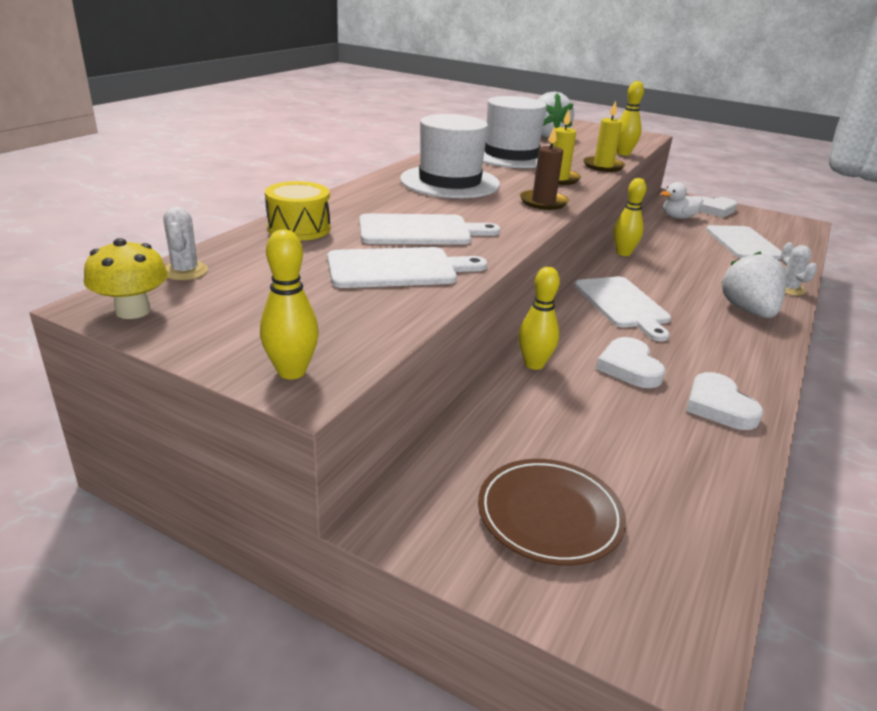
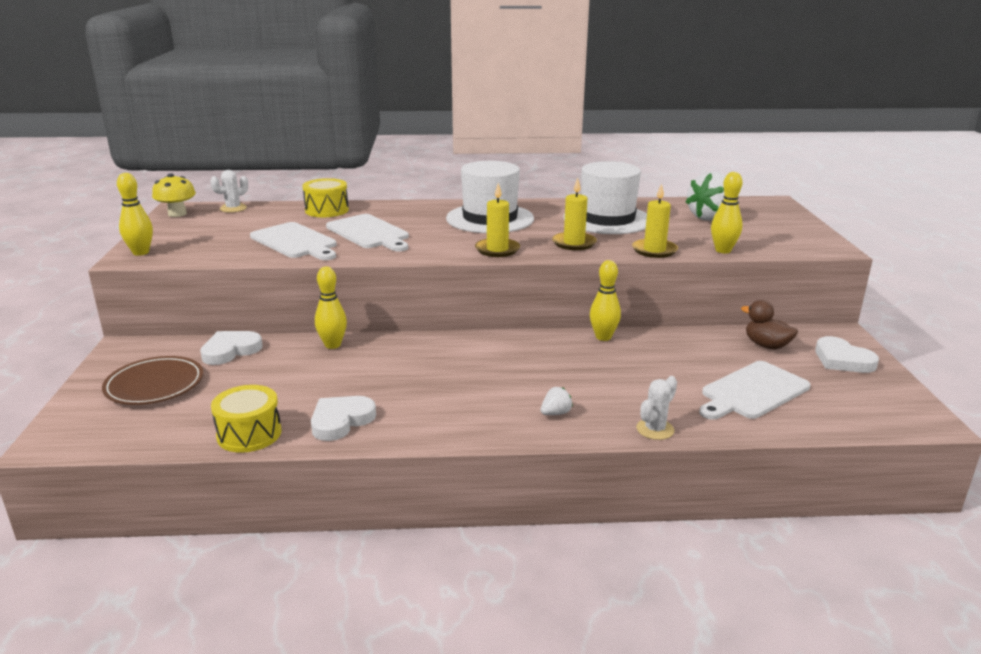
camera: 60 degrees right, 5 degrees down
brown candle [520,126,569,210] -> yellow candle [475,183,520,257]
white cutting board [575,277,671,341] -> none
white heart [596,337,666,388] -> white heart moved to [200,331,263,365]
white duck [661,182,703,219] -> brown duck [741,300,798,349]
white strawberry [722,252,786,318] -> white strawberry [541,387,573,415], size x0.44
none -> yellow drum [211,385,282,453]

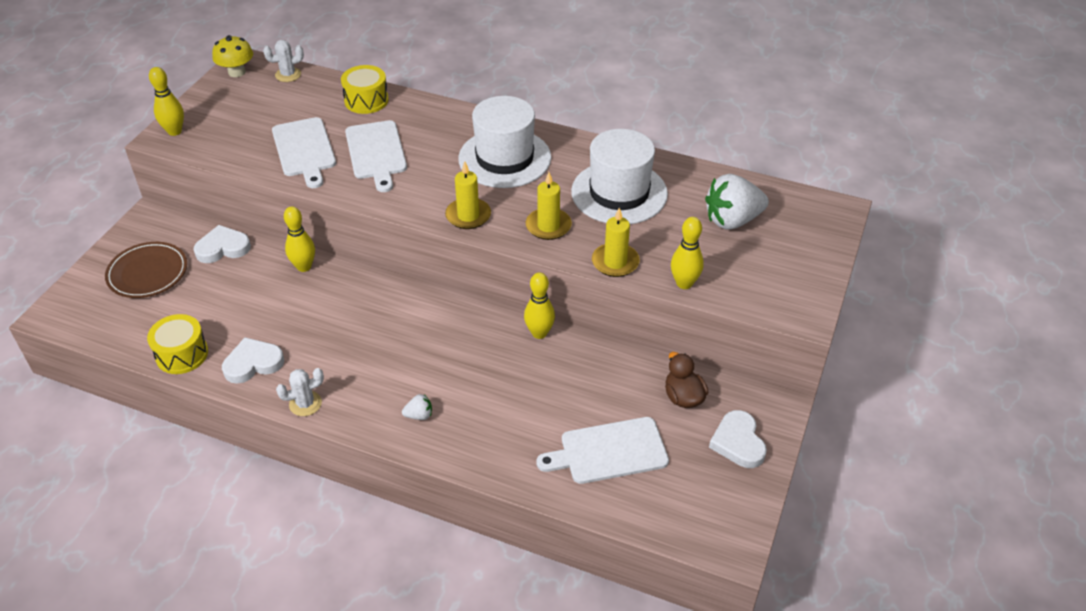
camera: 25 degrees right, 20 degrees up
white cactus [636,376,677,440] -> white cactus moved to [276,368,324,416]

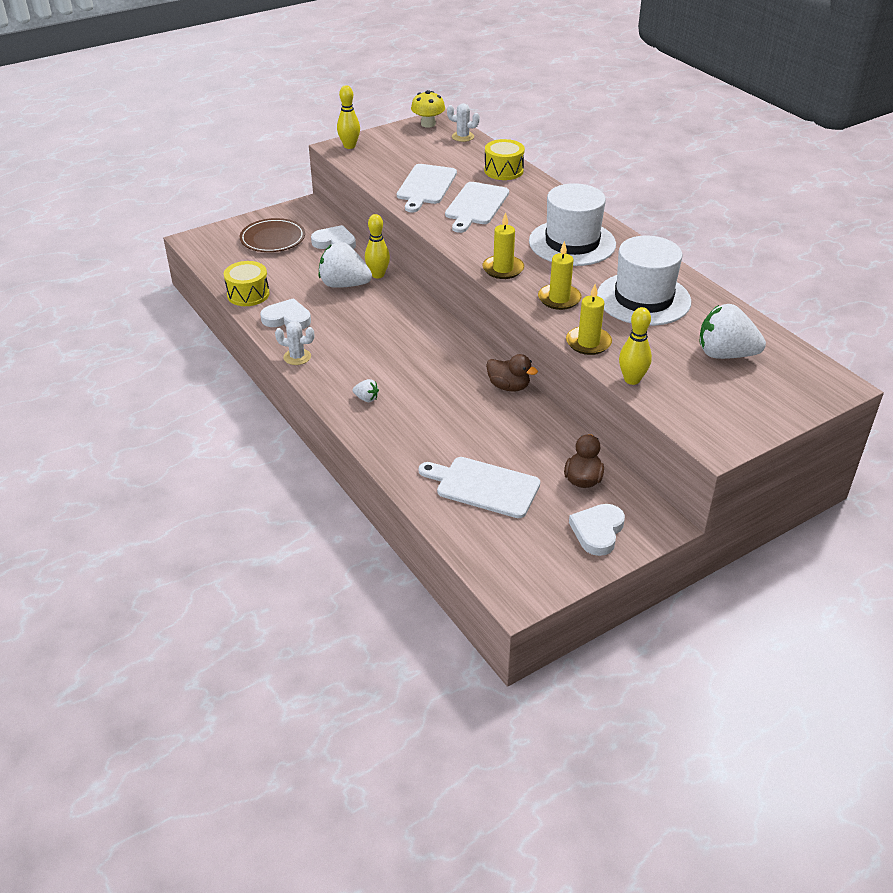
camera: 35 degrees right, 5 degrees down
yellow bowling pin [524,273,555,339] -> brown duck [486,354,538,392]
none -> white strawberry [319,242,372,288]

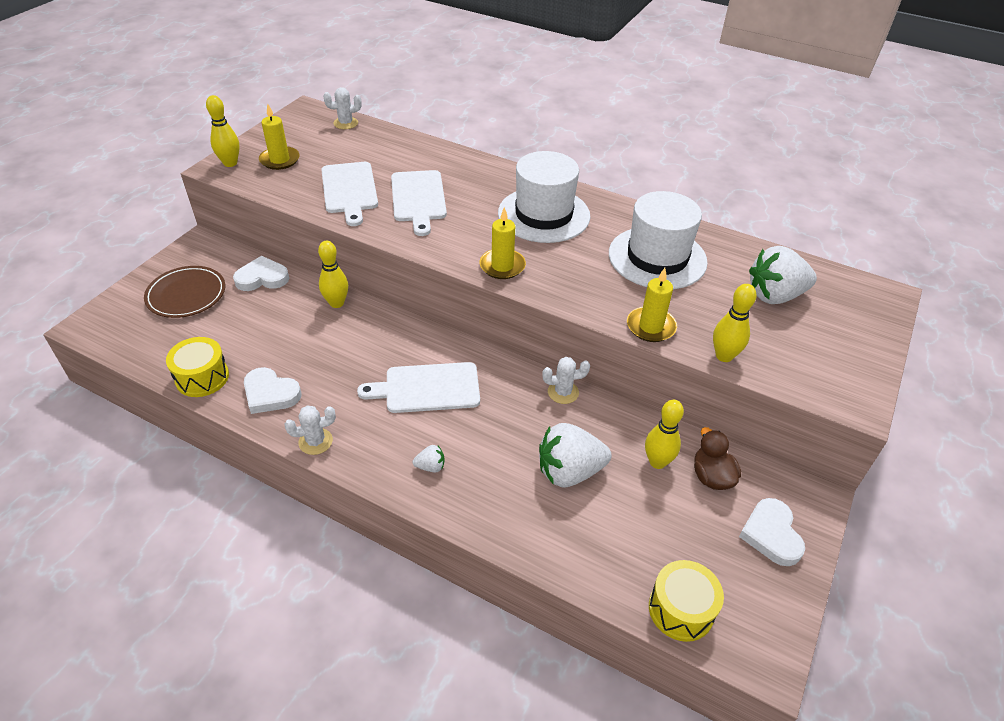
camera: 30 degrees left, 5 degrees up
white heart [260,298,311,329] -> white heart turned 135 degrees counterclockwise [244,367,302,414]
white strawberry [319,242,372,288] -> white strawberry moved to [539,423,611,487]
yellow mushroom [411,90,445,128] -> none
white cutting board [418,457,540,518] -> white cutting board moved to [357,362,480,413]
yellow drum [484,139,525,180] -> yellow drum moved to [649,560,724,642]
brown duck [486,354,538,392] -> white cactus [542,357,590,404]
yellow candle [538,241,582,310] -> yellow candle moved to [259,104,300,170]
none -> yellow bowling pin [645,400,684,469]

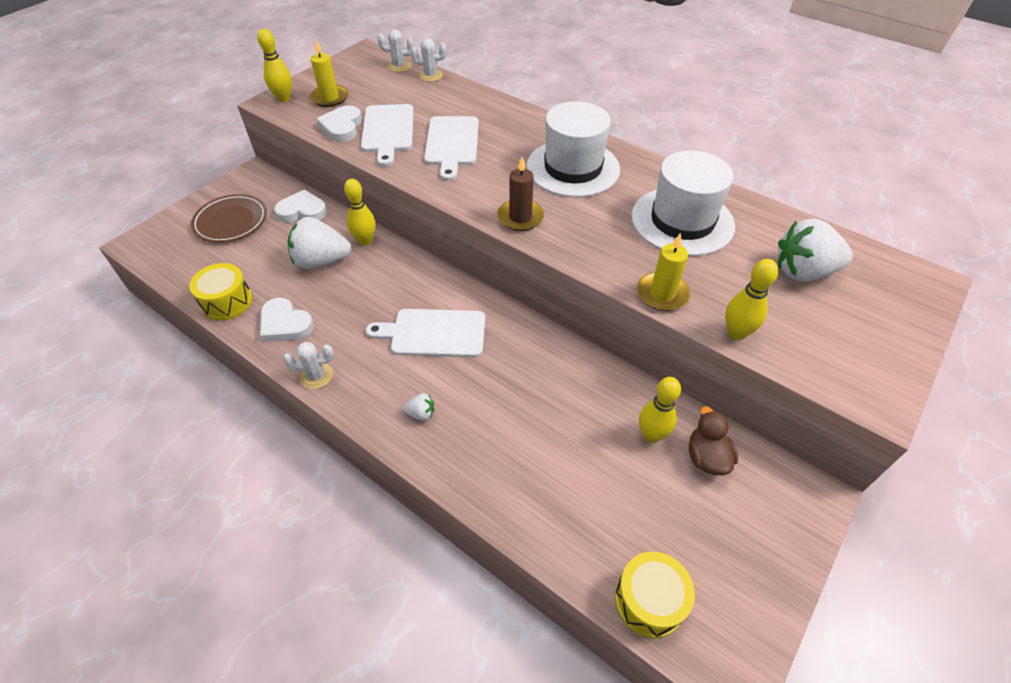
camera: 10 degrees right, 5 degrees up
yellow candle [479,207,526,279] -> brown candle [497,157,544,231]
white strawberry [539,423,611,487] -> white strawberry moved to [288,217,351,269]
white cactus [542,357,590,404] -> white cactus moved to [411,38,446,82]
white heart [739,498,805,566] -> white heart moved to [316,105,362,142]

